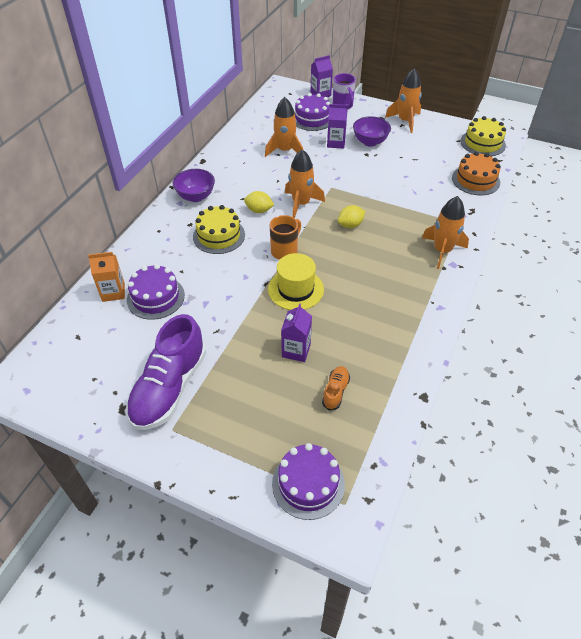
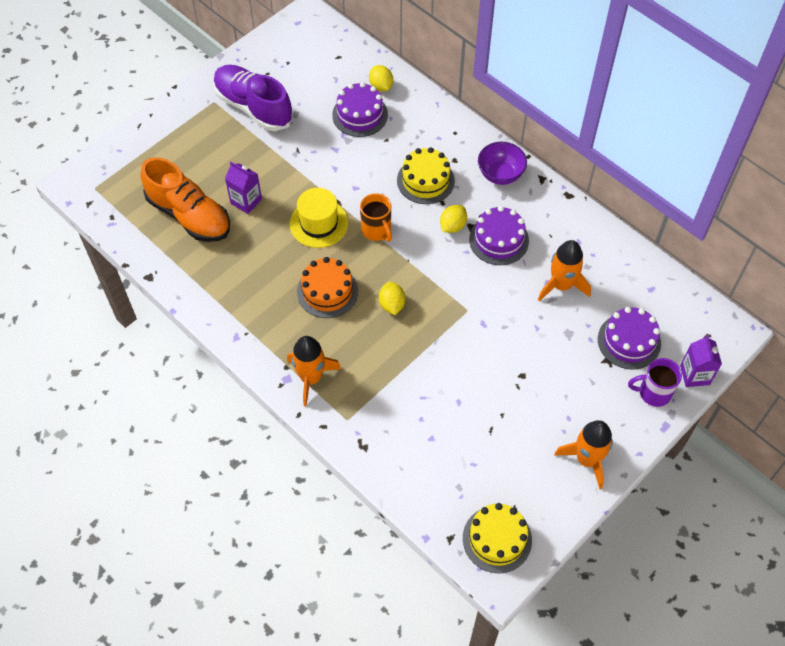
camera: 110 degrees right, 10 degrees up
orange carton [88,252,125,302] -> yellow lemon [369,65,393,92]
purple cake [272,443,345,520] -> purple cake moved to [469,206,529,265]
orange rocket [285,149,325,218] -> none
orange shoe [322,366,350,410] -> orange shoe [140,157,230,242], size x2.29
purple carton [327,104,348,149] -> none
purple bowl [353,116,391,147] -> none
orange cake [452,152,501,195] -> orange cake moved to [297,257,358,318]

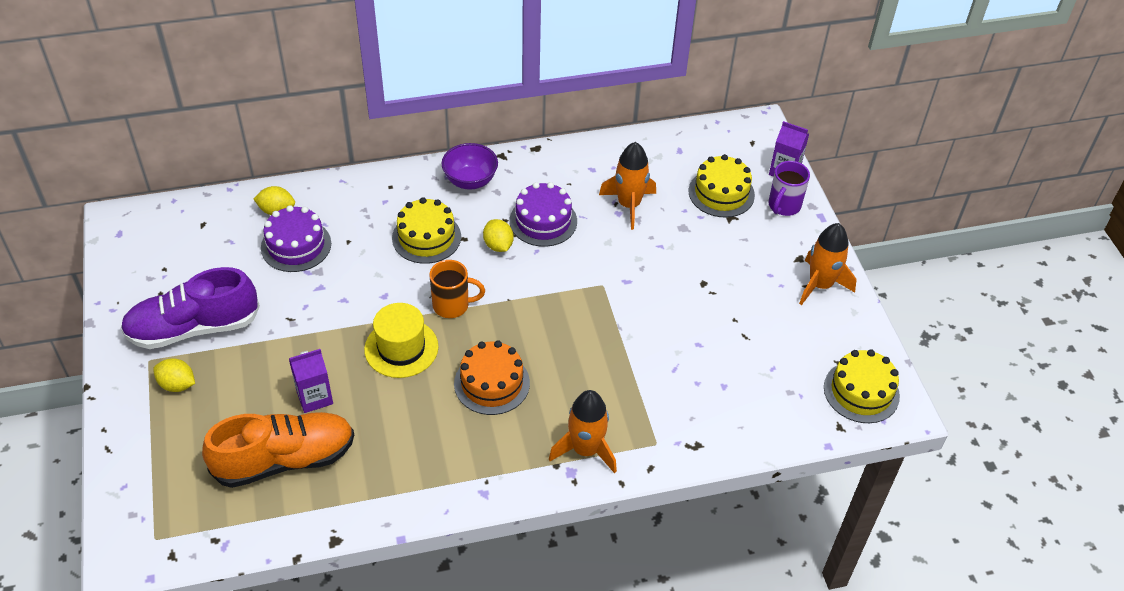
camera: 60 degrees left, 10 degrees down
yellow lemon [379,282,406,315] -> yellow lemon moved to [153,358,195,392]
purple cake [598,307,661,370] -> yellow cake [689,154,755,218]

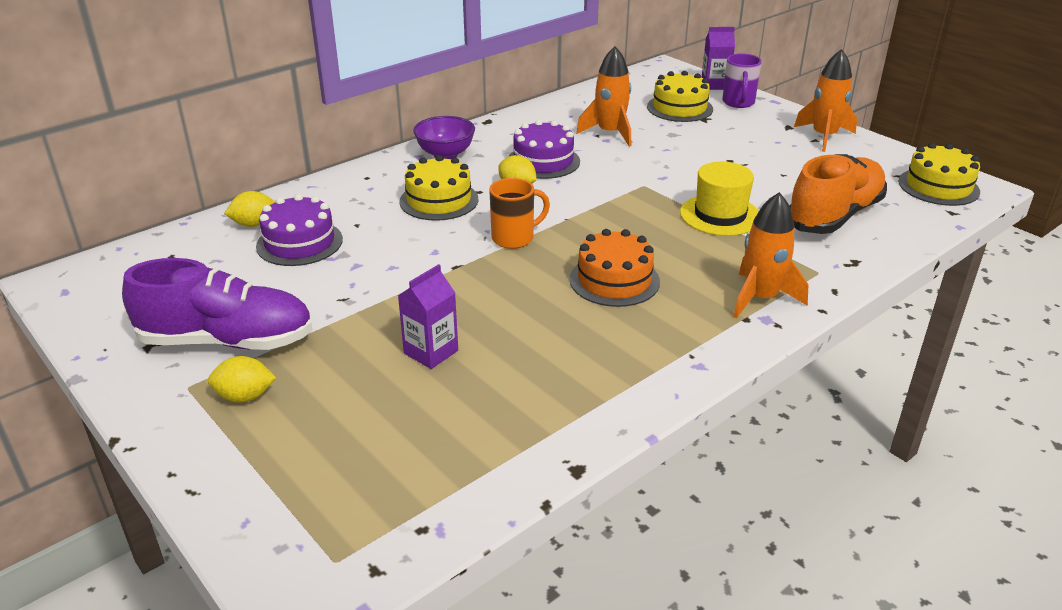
camera: 25 degrees left, 15 degrees down
purple shoe [120,267,260,349] -> purple shoe turned 135 degrees counterclockwise [122,258,313,350]
orange shoe [202,412,354,488] -> orange shoe moved to [789,154,887,234]
yellow hat [364,303,438,378] -> yellow hat moved to [680,162,759,236]

